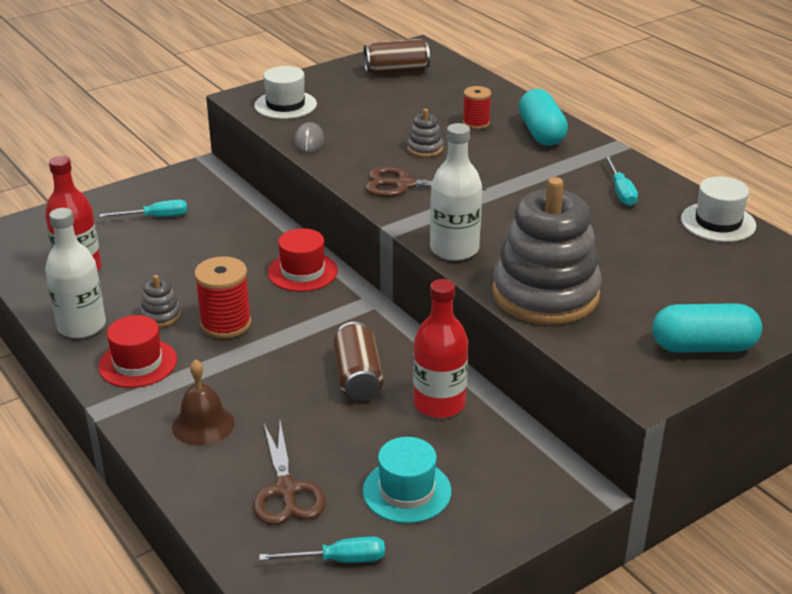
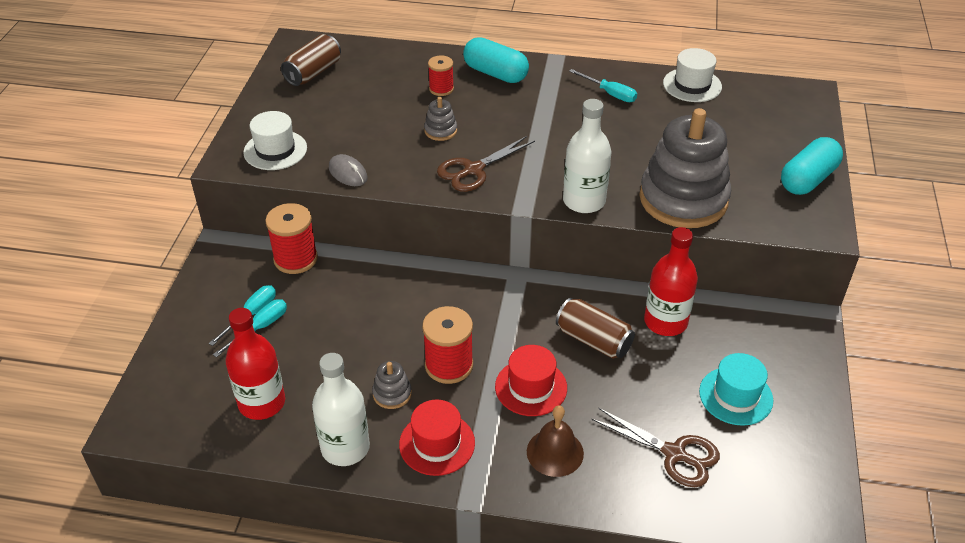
camera: 45 degrees left, 10 degrees up
turquoise screwdriver [259,537,385,563] -> turquoise screwdriver moved to [213,299,287,357]
red hat [268,228,338,292] -> red hat moved to [495,345,567,416]
none -> red spool [265,203,318,274]

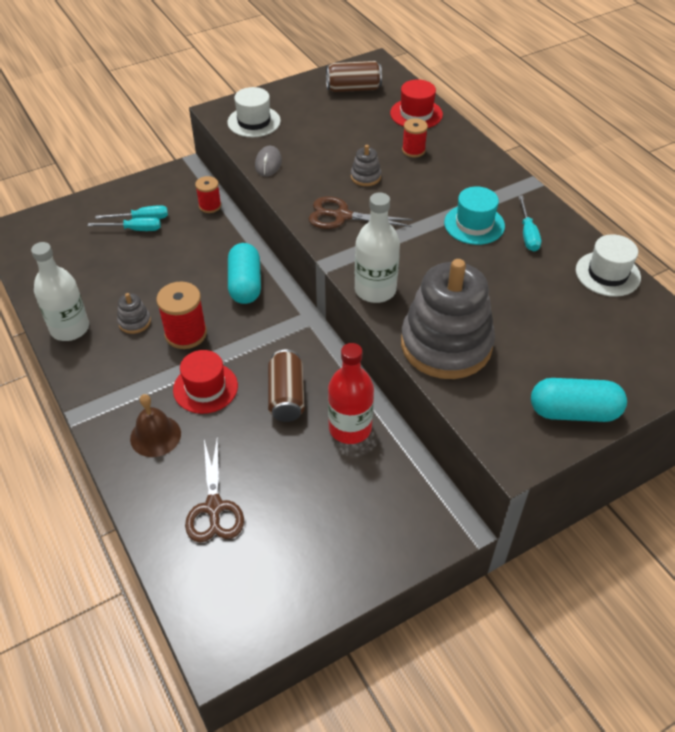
camera: 50 degrees right, 5 degrees up
red bottle [225,308,285,420] -> none
red spool [265,203,318,274] -> red spool [195,176,221,213], size x0.62
red hat [399,400,475,476] -> red hat moved to [390,80,443,128]
turquoise capsule [463,37,529,83] -> turquoise capsule moved to [228,243,261,304]
turquoise hat [699,353,773,426] -> turquoise hat moved to [444,187,505,245]

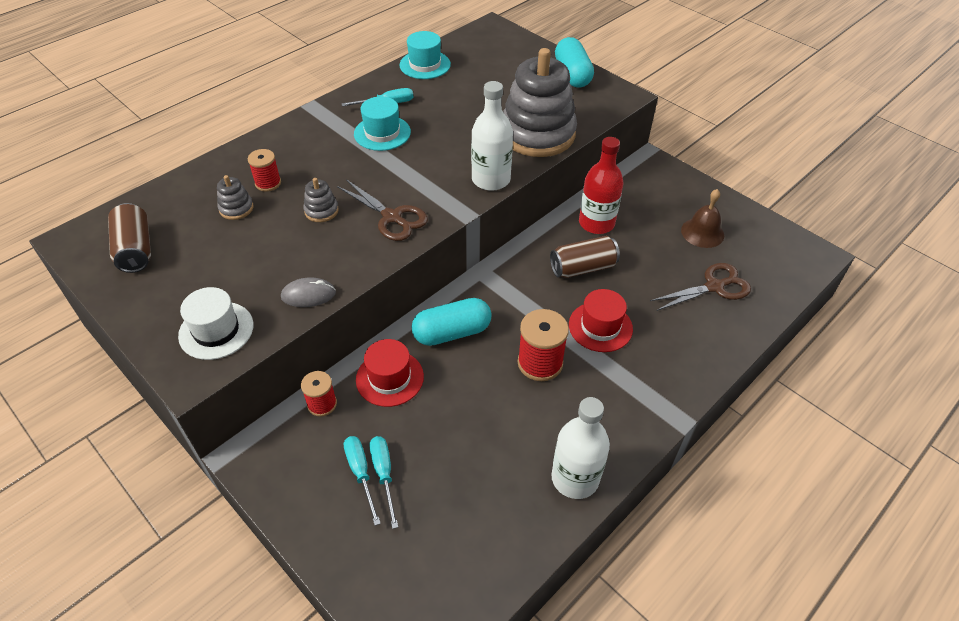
camera: 105 degrees left, 0 degrees up
grey stacking toy [117,293,151,334] -> grey stacking toy moved to [217,175,253,220]
brown bell [130,394,181,457] -> brown bell moved to [681,189,724,248]
brown scissors [309,196,413,229] -> brown scissors turned 45 degrees counterclockwise [337,179,428,241]
red hat [390,80,443,128] -> red hat moved to [356,339,424,407]
white hat [576,234,641,297] -> turquoise hat [399,31,451,79]

